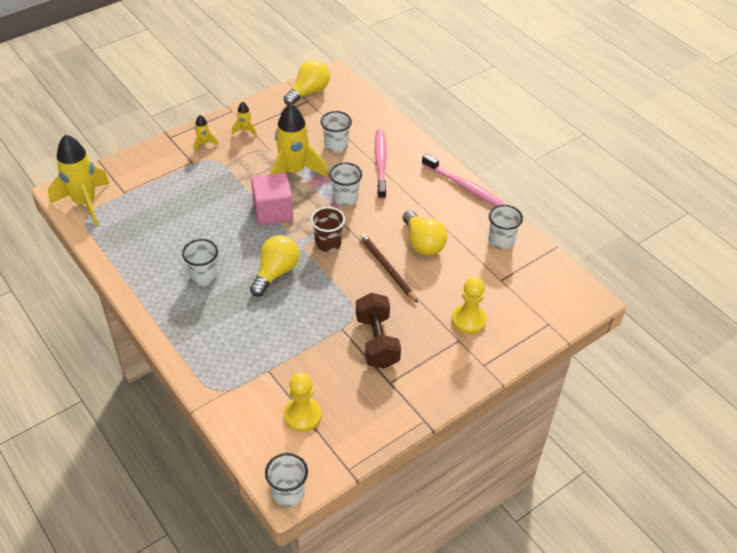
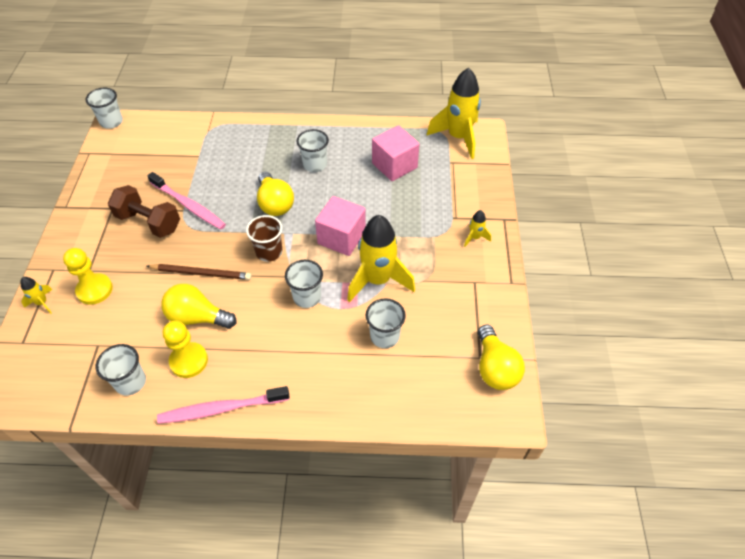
camera: 130 degrees right, 5 degrees up
yellow rocket [232,102,257,136] -> yellow rocket moved to [20,277,52,314]
yellow pawn [284,373,321,432] -> yellow pawn moved to [163,321,208,378]
pink toothbrush [375,129,387,200] -> pink toothbrush moved to [148,172,226,230]
none -> pink cube [372,125,419,181]

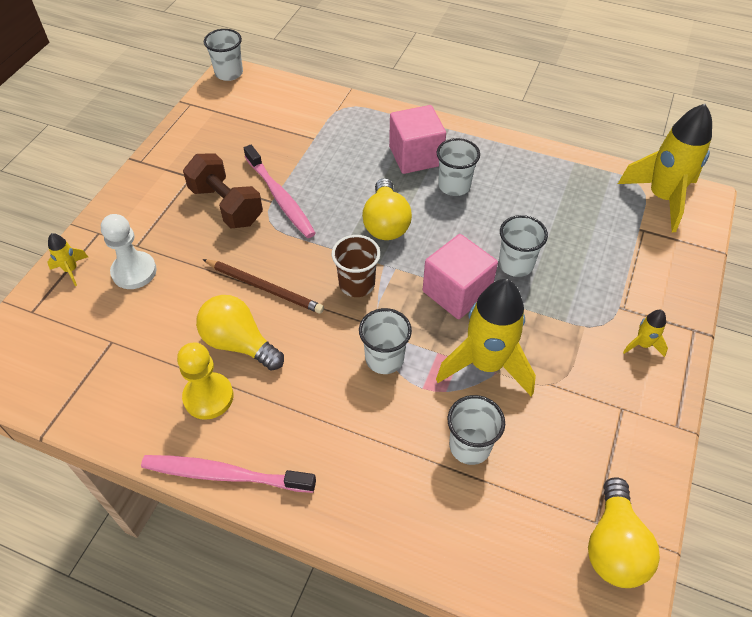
camera: 20 degrees right, 0 degrees up
yellow pawn [63,248,113,305] -> white pawn [101,214,157,289]
white cup [96,344,146,396] -> white cup moved to [499,215,548,277]
pink cube [372,125,419,181] -> pink cube moved to [389,105,446,174]

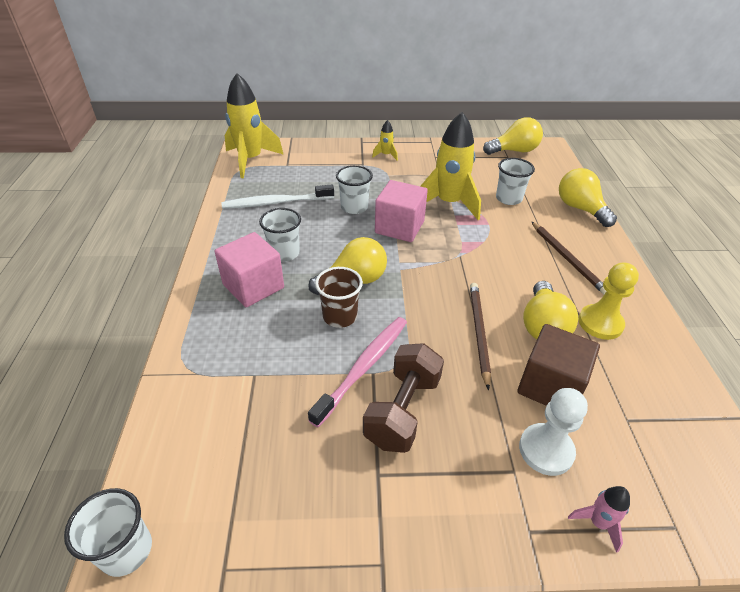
camera: 115 degrees left, 10 degrees down
yellow rocket [47,233,88,286] -> pink rocket [568,486,630,553]
pink toothbrush [141,455,316,493] -> none
brown cup [332,235,380,297] -> brown cup moved to [315,267,363,328]
white cup [359,308,412,374] -> none
none -> white toothbrush [222,185,334,209]
none -> brown cube [517,324,600,406]
none -> brown pencil [531,221,606,295]
none -> yellow light bulb [559,168,617,227]

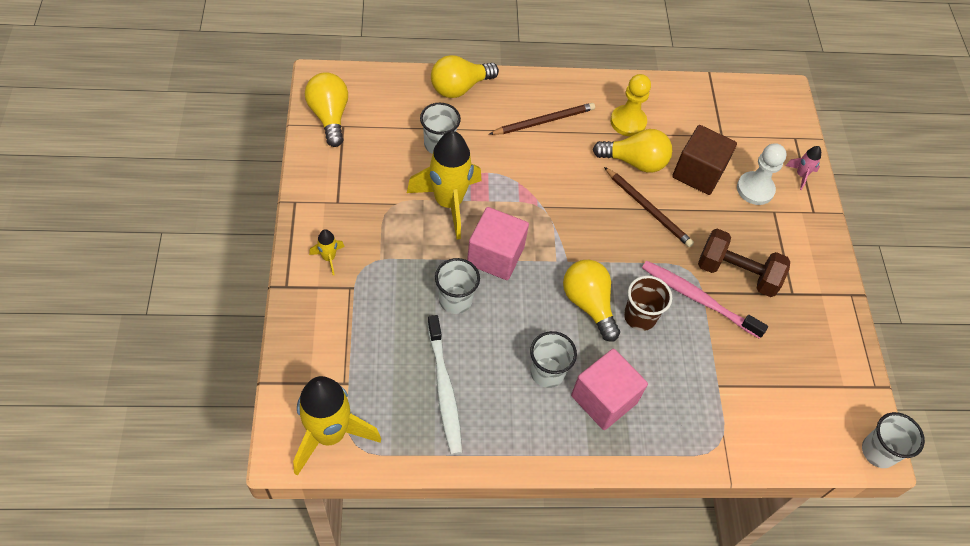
camera: 95 degrees left, 15 degrees up
brown pencil [470,283,491,390] -> brown pencil turned 135 degrees counterclockwise [604,167,694,247]

